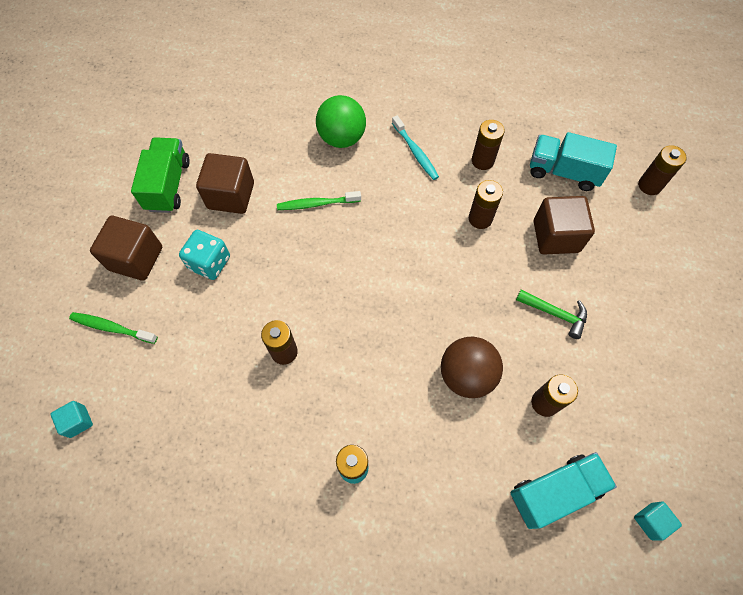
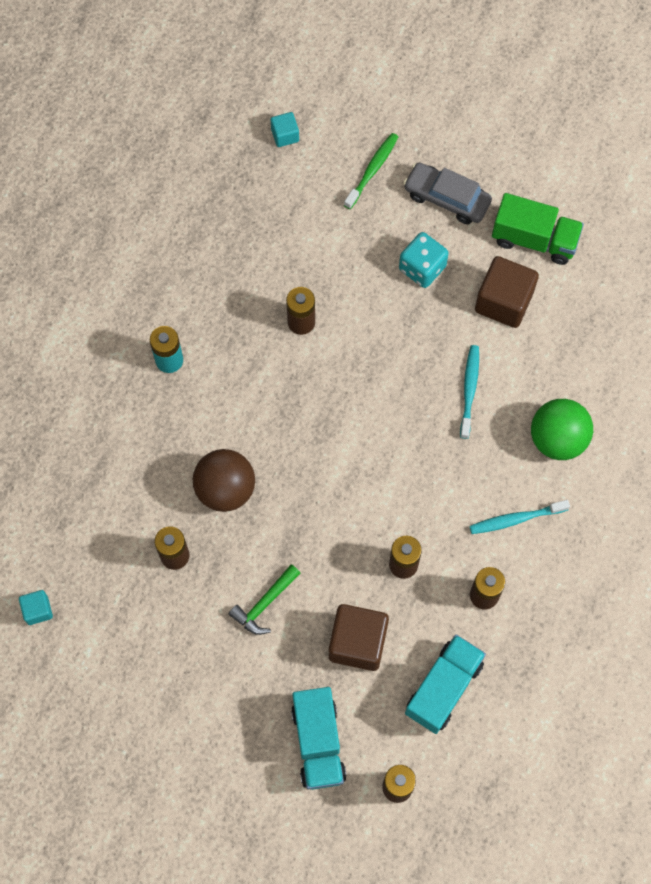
camera: 105 degrees right, 5 degrees up
brown cube [90,216,162,281] -> grey car [403,163,492,224]
green toothbrush [277,191,361,210] -> turquoise toothbrush [460,345,479,439]
turquoise truck [511,452,617,529] -> turquoise truck moved to [291,687,347,790]

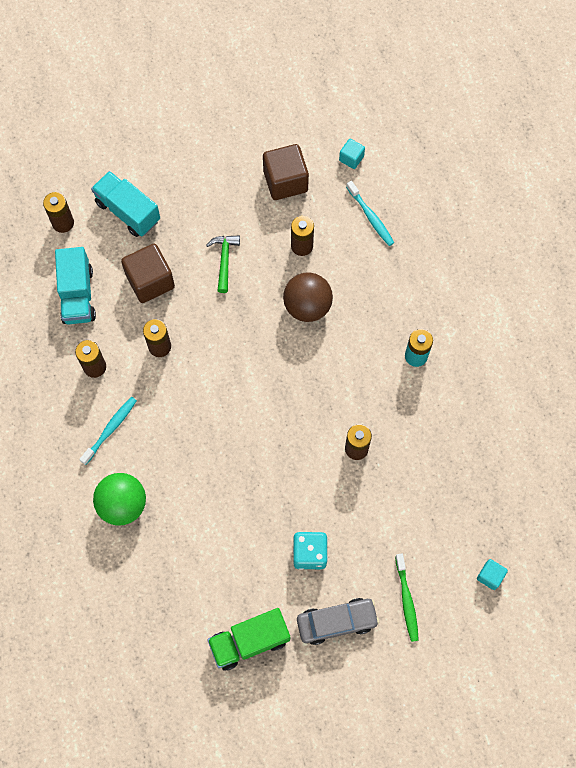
camera: 140 degrees right, 0 degrees up
turquoise toothbrush [460,345,479,439] -> turquoise toothbrush moved to [346,181,394,246]
brown cube [475,256,539,328] -> brown cube moved to [263,144,309,200]

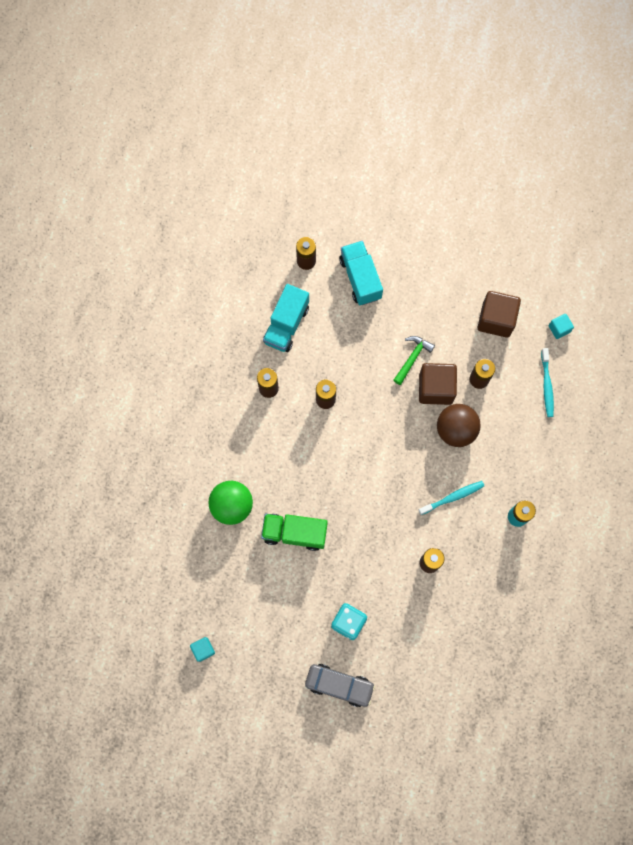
camera: 30 degrees right, 5 degrees up
turquoise toothbrush [79,397,137,465] -> turquoise toothbrush moved to [418,481,484,515]
brown cube [121,244,175,303] -> brown cube moved to [419,363,457,405]
green truck [207,608,290,671] -> green truck moved to [261,514,328,551]
green toothbrush [395,554,419,642] -> none
turquoise cube [477,559,508,590] -> turquoise cube moved to [190,637,215,662]

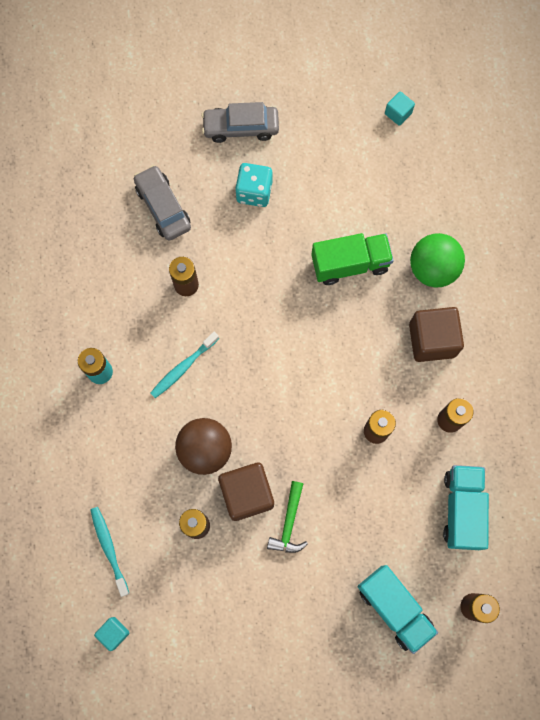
camera: 160 degrees right, 0 degrees up
brown cube [478,291,521,337] -> brown cube moved to [409,307,464,362]
none -> grey car [134,165,191,241]

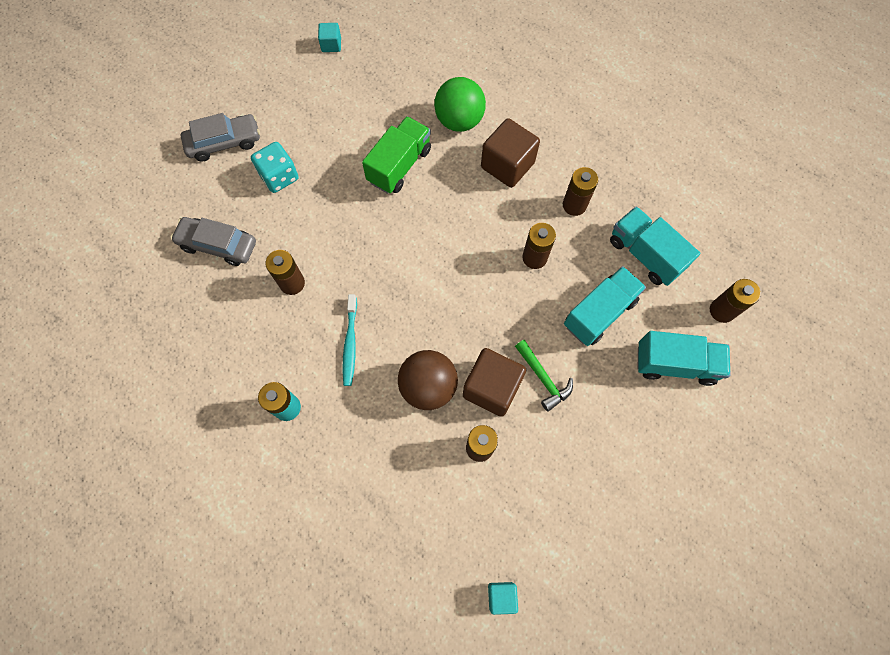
camera: 45 degrees left, 5 degrees down
turquoise toothbrush [90,507,129,597] -> none
grey car [201,102,279,143] -> grey car turned 150 degrees counterclockwise [181,113,260,162]
none -> turquoise truck [564,266,646,346]

